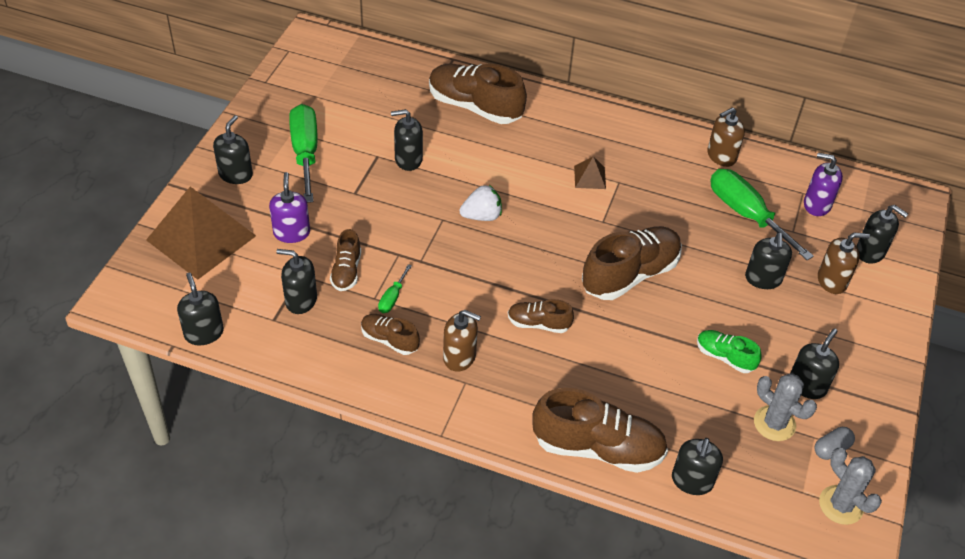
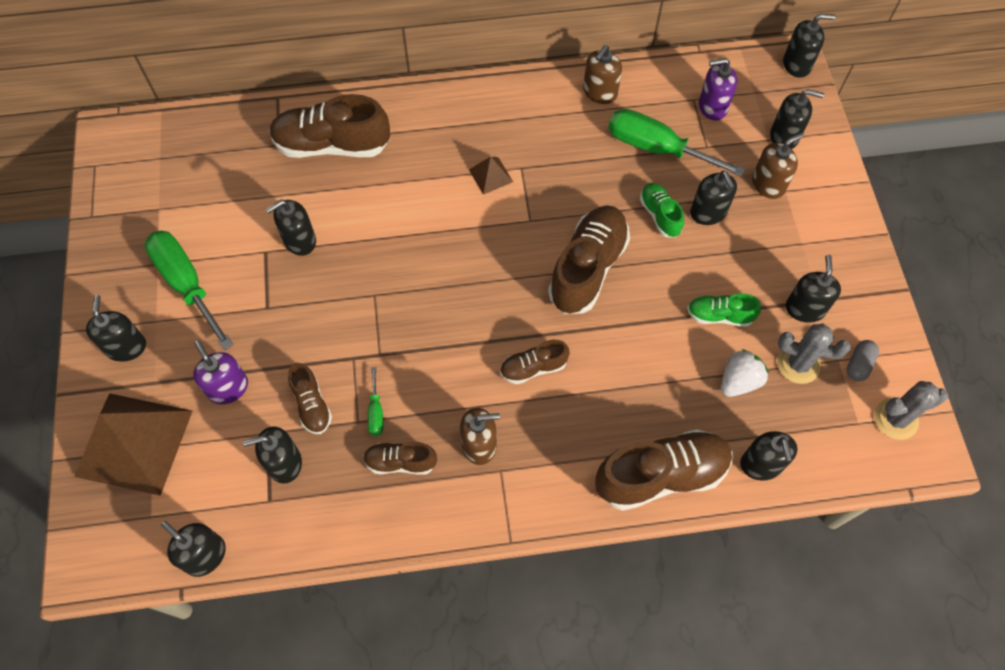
camera: 25 degrees left, 15 degrees up
white strawberry [459,185,502,221] -> white strawberry moved to [721,349,769,397]
grey cactus [819,448,882,525] -> grey cactus turned 45 degrees counterclockwise [874,381,948,440]
none -> green shoe [640,183,684,238]
none -> black soap dispenser [783,14,836,78]

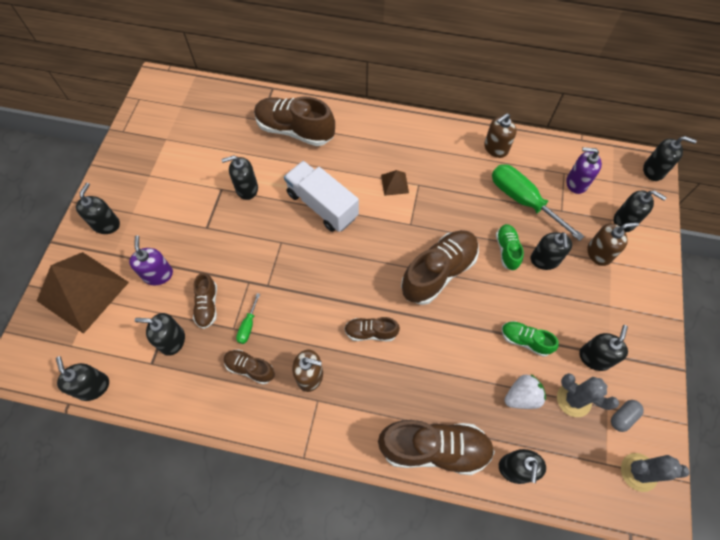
camera: 20 degrees right, 0 degrees up
green screwdriver [145,231,233,350] -> none
none -> white truck [284,161,359,232]

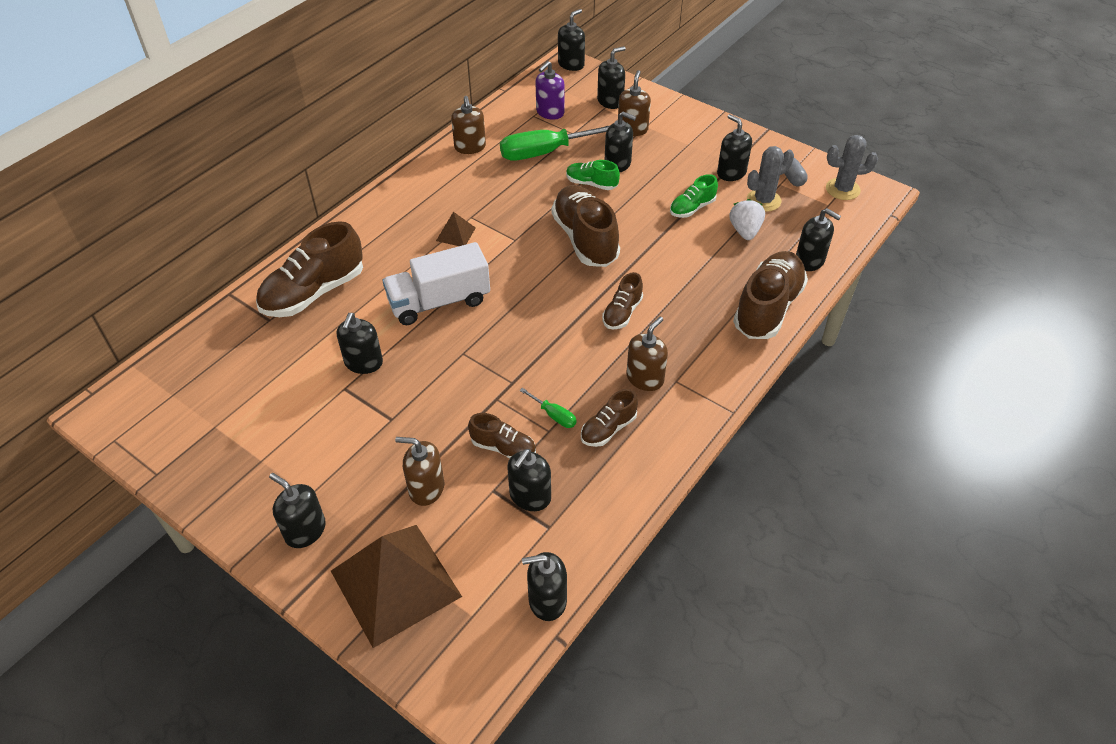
camera: 65 degrees left, 15 degrees down
purple soap dispenser [129,235,173,285] -> brown soap dispenser [395,437,444,506]
grey cactus [621,453,689,492] -> grey cactus turned 60 degrees clockwise [826,135,878,200]

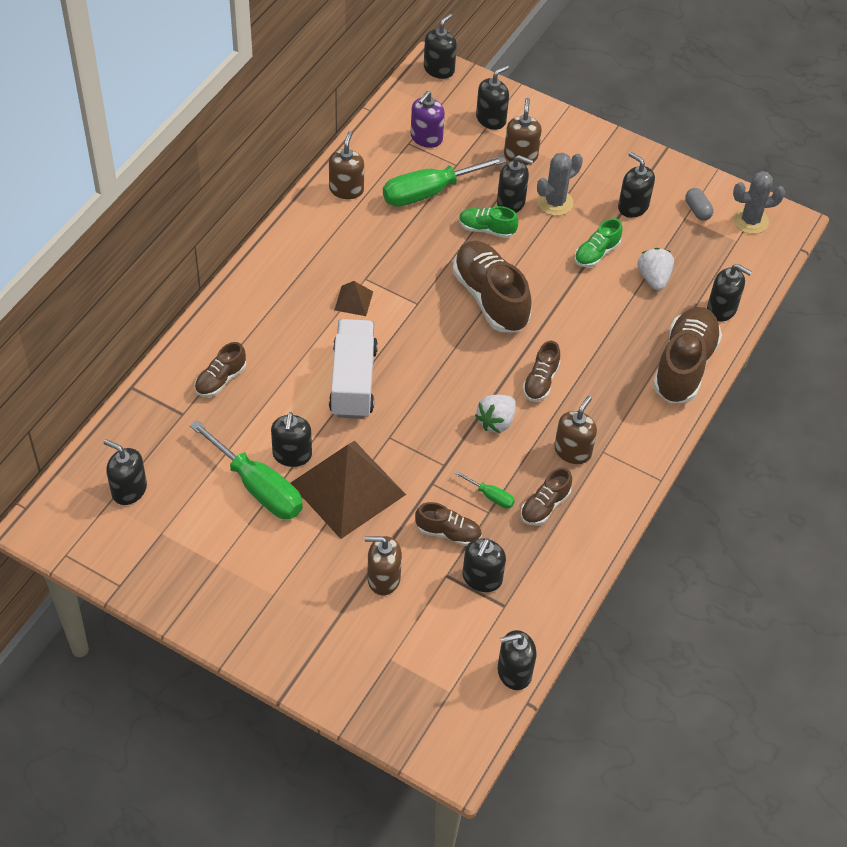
camera: 10 degrees left, 5 degrees up
brown shoe [256,221,363,317] -> brown shoe [195,342,246,397], size x0.52
black soap dispenser [269,473,326,548] -> black soap dispenser moved to [104,439,147,505]
brown pyramid [331,525,462,648] -> brown pyramid moved to [291,441,406,539]
white truck [383,242,490,325] -> white truck turned 120 degrees clockwise [329,319,378,419]
brown soap dispenser [451,96,486,154] -> brown soap dispenser turned 150 degrees counterclockwise [329,132,364,199]
grey cactus [747,146,794,212] -> grey cactus moved to [537,153,583,216]
none -> green screwdriver [189,420,303,519]
none -> white strawberry [475,395,516,433]

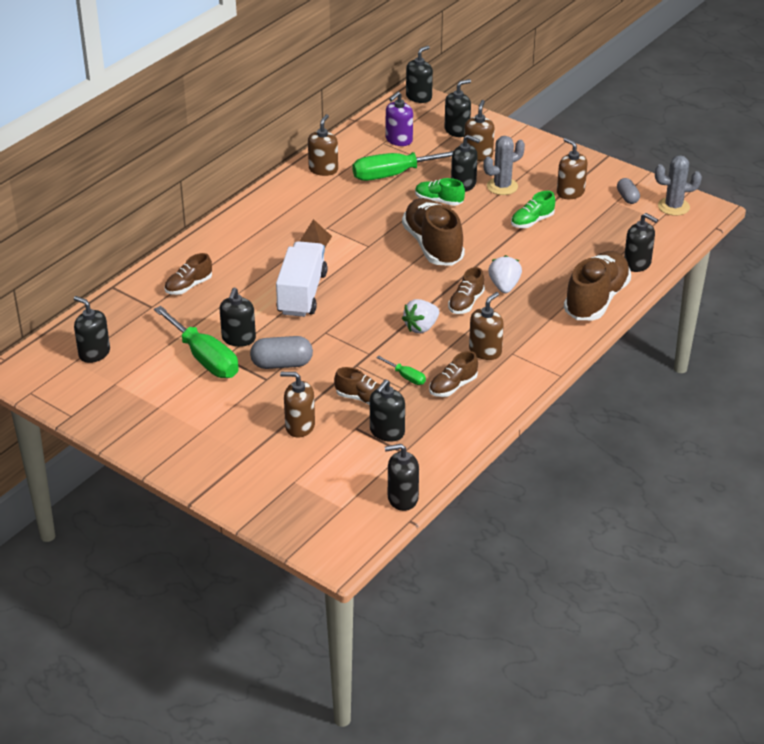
camera: 10 degrees right, 15 degrees down
brown pyramid [291,441,406,539] -> grey capsule [250,336,313,369]
black soap dispenser [618,152,655,218] -> brown soap dispenser [557,138,588,199]
white strawberry [637,248,674,290] -> white strawberry moved to [488,255,522,293]

